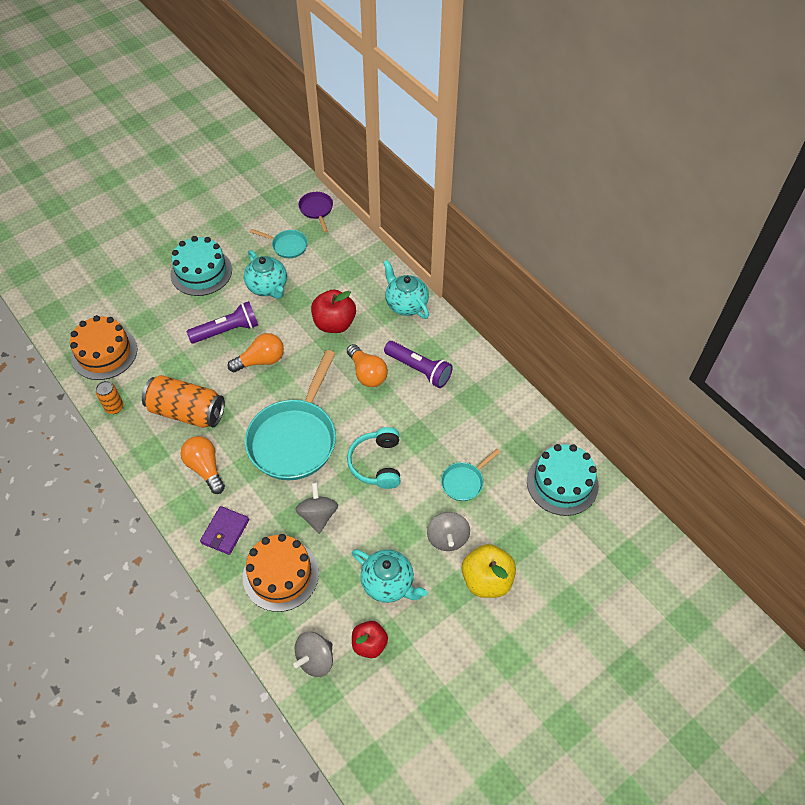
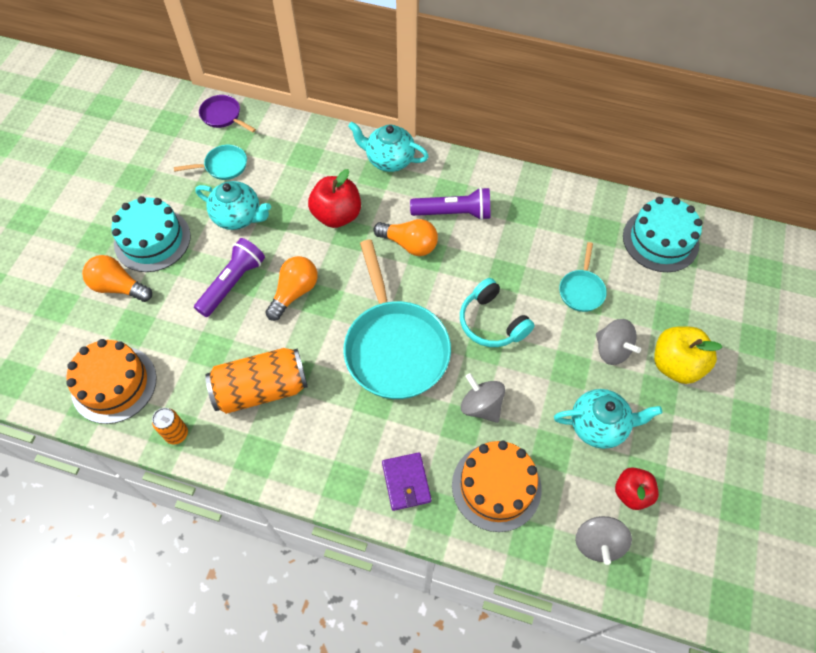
camera: 35 degrees left, 5 degrees up
orange light bulb [181,436,225,494] -> orange light bulb moved to [82,255,152,302]

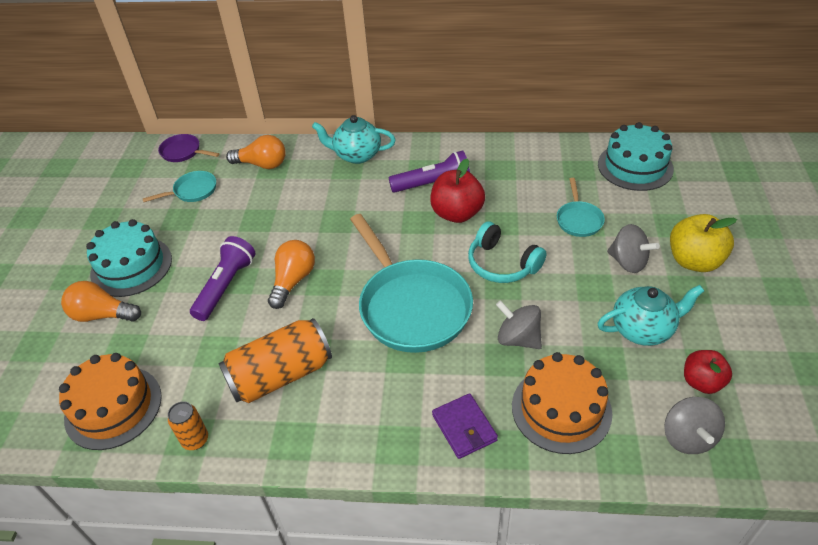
camera: 10 degrees left, 15 degrees down
turquoise teapot [195,181,271,230] -> none
red apple [308,169,361,228] -> red apple moved to [430,159,485,223]
orange light bulb [374,219,438,256] -> orange light bulb moved to [226,135,286,169]

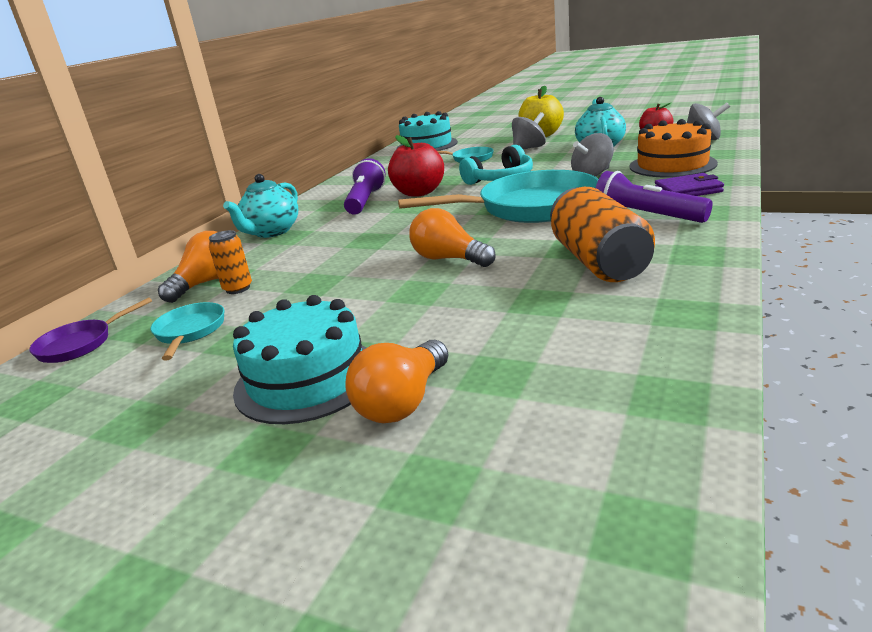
camera: 70 degrees left, 20 degrees down
orange cake [59,353,162,450] -> none
orange can [168,401,208,450] -> orange can moved to [209,230,252,294]
purple flashlight [190,236,255,321] -> purple flashlight moved to [596,171,713,223]

